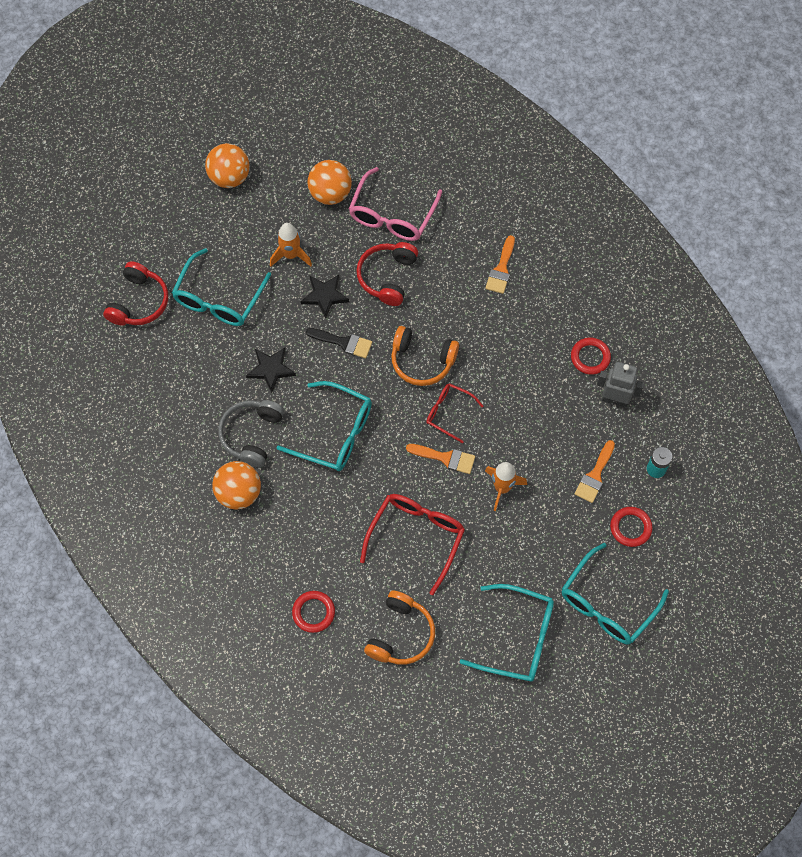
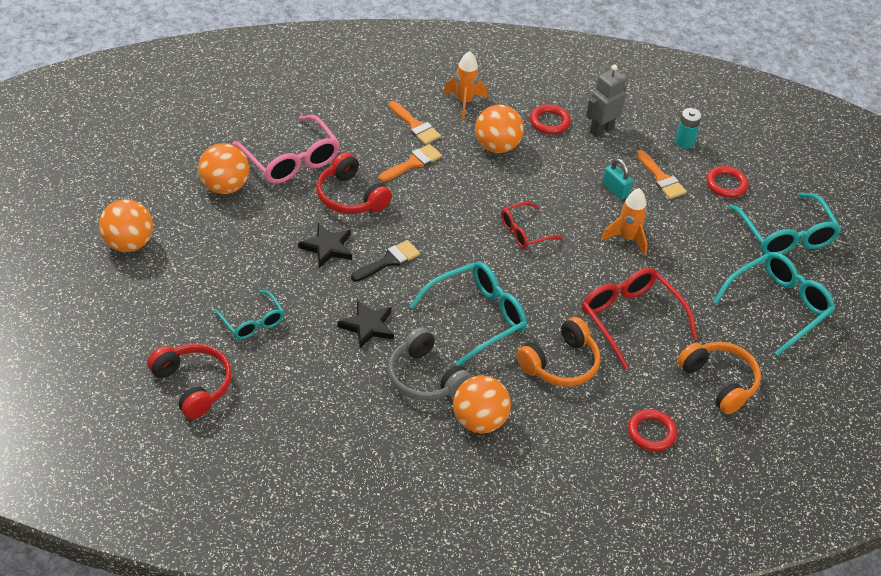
camera: 60 degrees left, 20 degrees down
turquoise glasses [172,248,271,326] -> turquoise glasses [214,290,284,339], size x0.59
orange rocket [270,223,312,266] -> orange rocket moved to [443,51,487,119]
orange headphones [391,326,459,386] -> orange headphones moved to [517,317,601,387]
orange brush [406,444,475,474] -> orange brush moved to [379,144,442,182]
none -> orange ball [475,104,524,153]
none -> turquoise padlock [603,158,633,200]

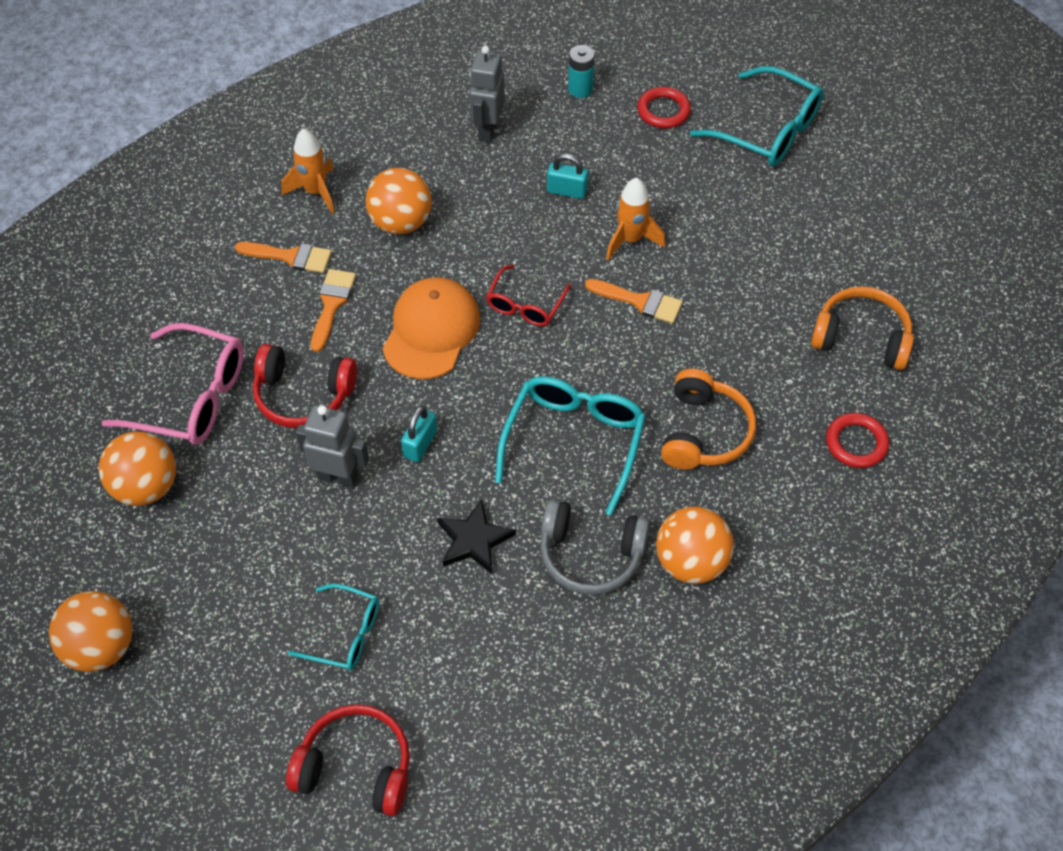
camera: 35 degrees left, 10 degrees up
black star [298,223,352,268] -> grey robot [296,405,369,488]
black brush [351,240,420,282] -> turquoise padlock [401,406,437,462]
red ring [530,104,571,134] -> none
red glasses [582,268,698,370] -> none
orange brush [637,150,687,199] -> orange brush moved to [585,279,683,324]
turquoise glasses [713,252,835,356] -> none
none -> orange cap [382,277,480,379]

